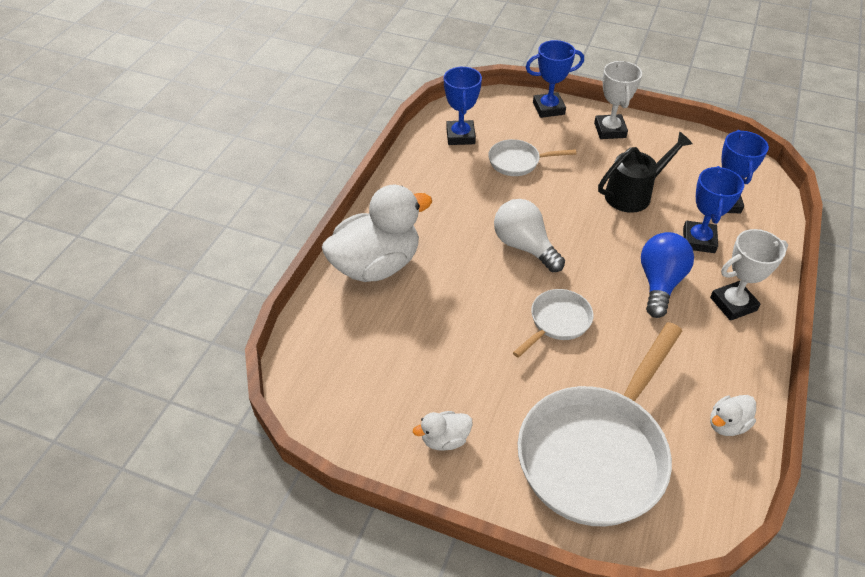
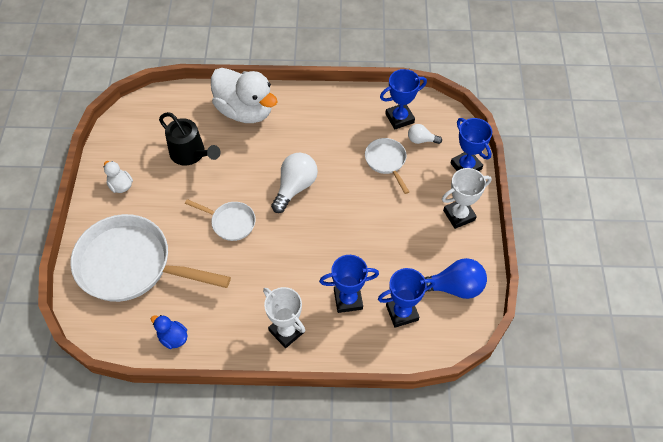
camera: 70 degrees right, 10 degrees up
black watering can [598,132,693,213] -> black watering can moved to [159,112,220,166]
blue light bulb [641,232,694,318] -> blue light bulb moved to [424,258,487,299]
white duck [710,395,756,436] -> blue duck [151,315,188,349]
none -> white light bulb [408,124,442,144]

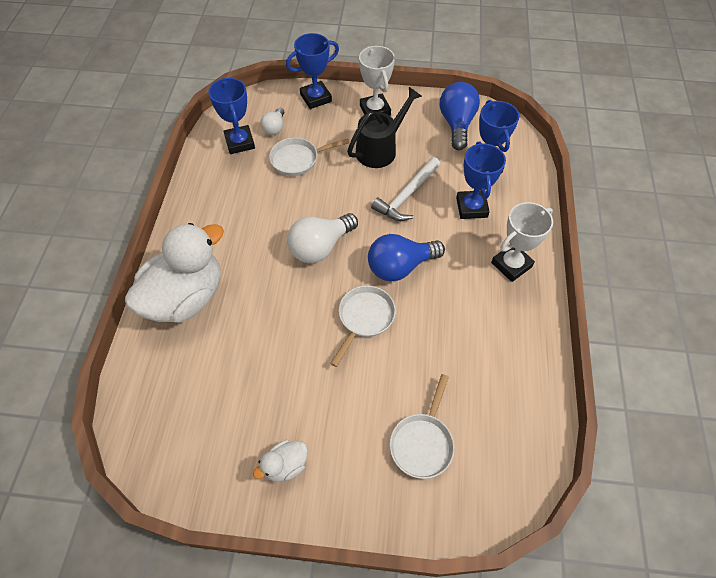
camera: 85 degrees left, 0 degrees up
white pan [70,214,231,302] -> white pan [390,374,454,479], size x0.48
blue duck [151,315,188,349] -> none
black watering can [159,112,220,166] -> black watering can moved to [347,87,422,168]
white light bulb [271,153,318,213] -> white light bulb turned 75 degrees counterclockwise [287,213,358,263]
none -> blue light bulb [368,234,445,281]
none -> white hammer [371,157,440,221]

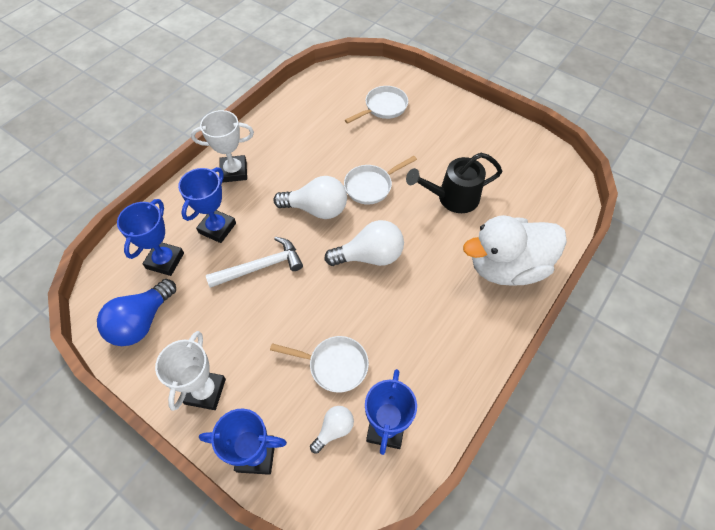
camera: 150 degrees left, 0 degrees up
white duck [253,440,308,482] -> none
black watering can [347,87,422,168] -> black watering can moved to [406,153,502,213]
blue light bulb [368,234,445,281] -> white light bulb [274,176,347,219]

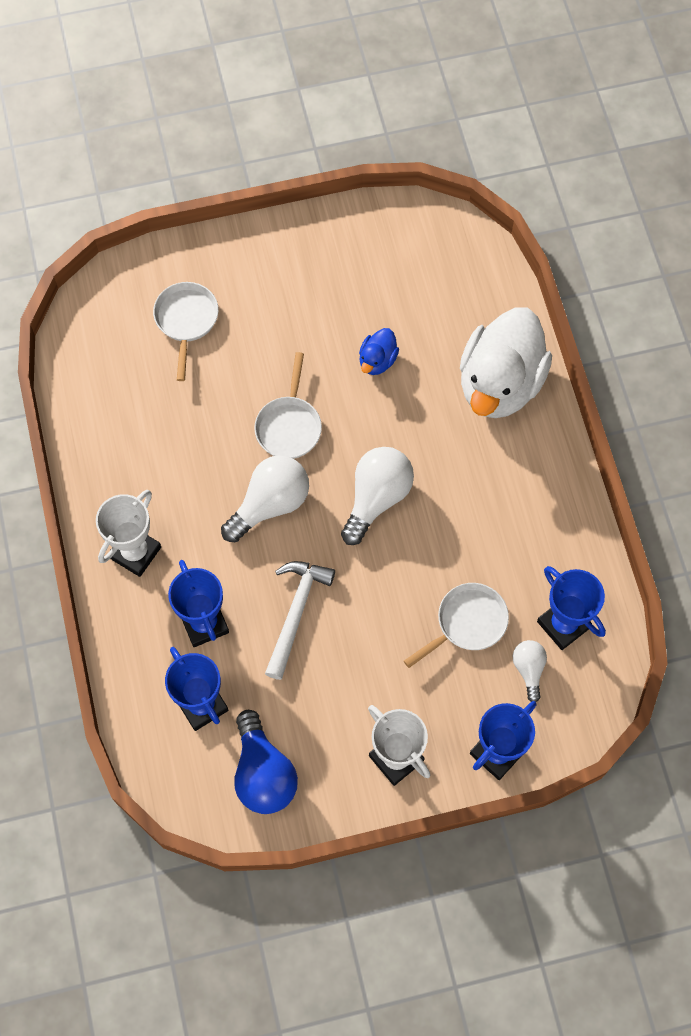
camera: 50 degrees left, 10 degrees up
black watering can [406,153,502,213] -> blue duck [359,328,399,375]

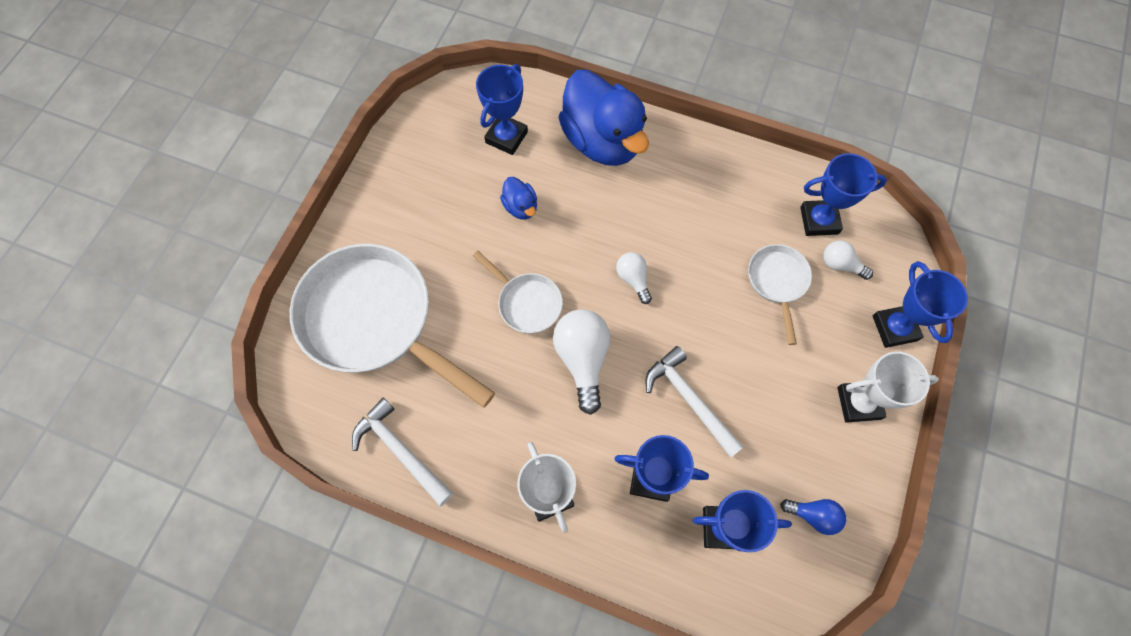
camera: 55 degrees left, 0 degrees up
white pan [153,282,219,381] -> white pan [290,244,495,408], size x2.10
blue light bulb [234,710,298,814] -> blue light bulb [780,499,846,535], size x0.56
white light bulb [341,447,414,545] -> white light bulb [616,252,652,304], size x0.56
white duck [460,308,552,418] -> blue duck [558,70,649,166]
none -> white hammer [352,397,453,506]
none -> blue trophy [476,64,528,155]

